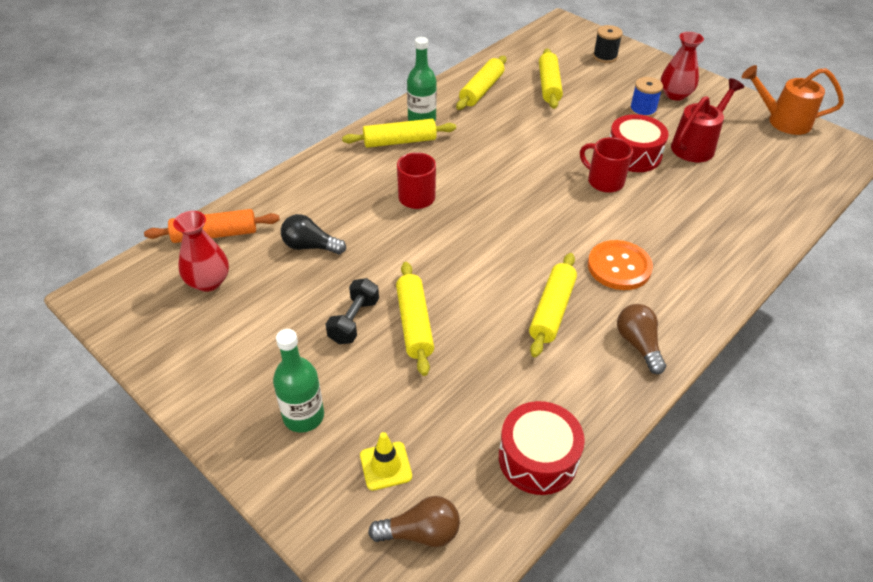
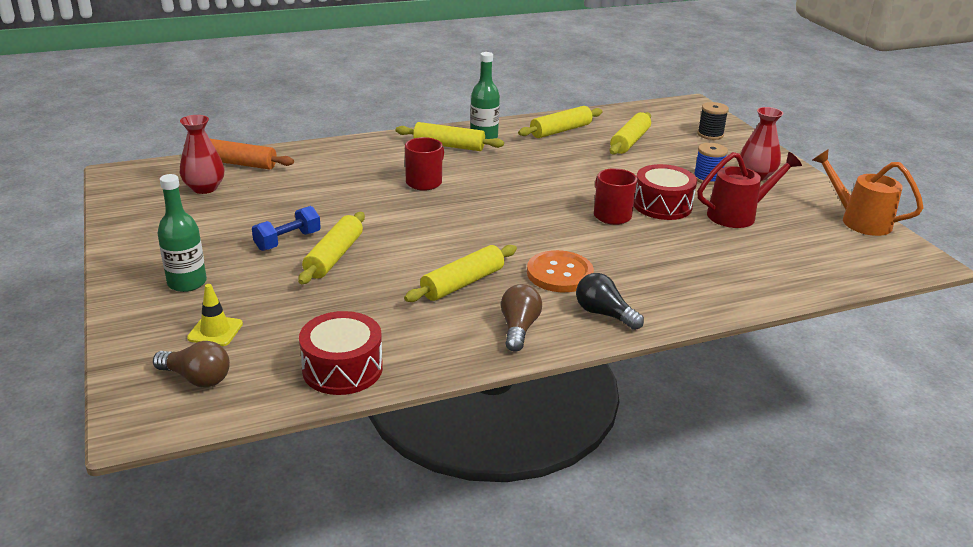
camera: 25 degrees right, 15 degrees down
black light bulb [281,214,346,254] -> black light bulb moved to [576,273,644,330]
black dumbbell [326,278,379,344] -> blue dumbbell [252,206,321,251]

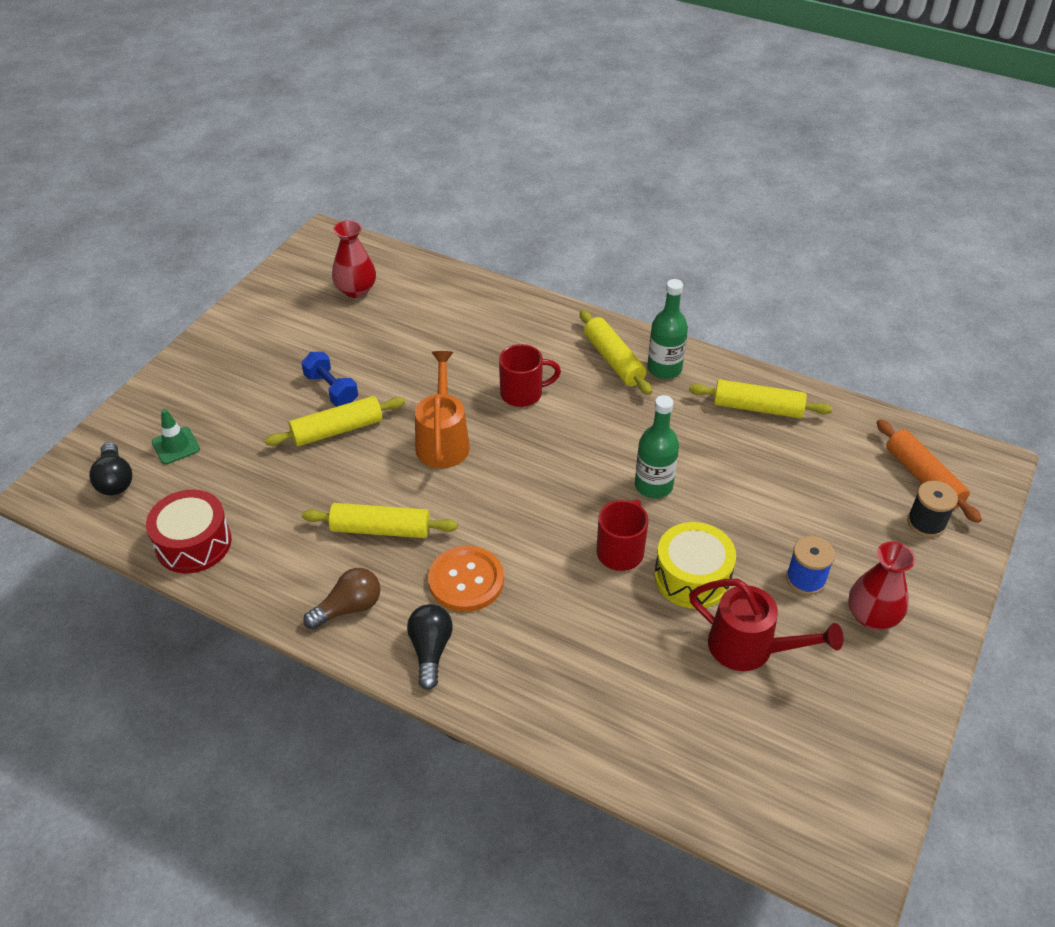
camera: 50 degrees right, 15 degrees up
brown light bulb [153,341,230,387] -> black light bulb [89,442,132,495]
green bottle [157,174,207,292] -> green bottle moved to [635,395,679,499]
orange rolling pin [184,139,294,170] -> orange rolling pin moved to [877,419,982,523]
yellow traffic cone [187,284,243,346] -> green traffic cone [152,409,200,464]
blue dumbbell [252,206,321,251] -> blue dumbbell turned 45 degrees clockwise [301,352,358,406]
yellow rolling pin [609,112,651,154] -> none
red drum [634,164,697,220] -> yellow drum [654,522,736,609]
orange watering can [812,149,923,236] -> orange watering can moved to [415,351,470,468]

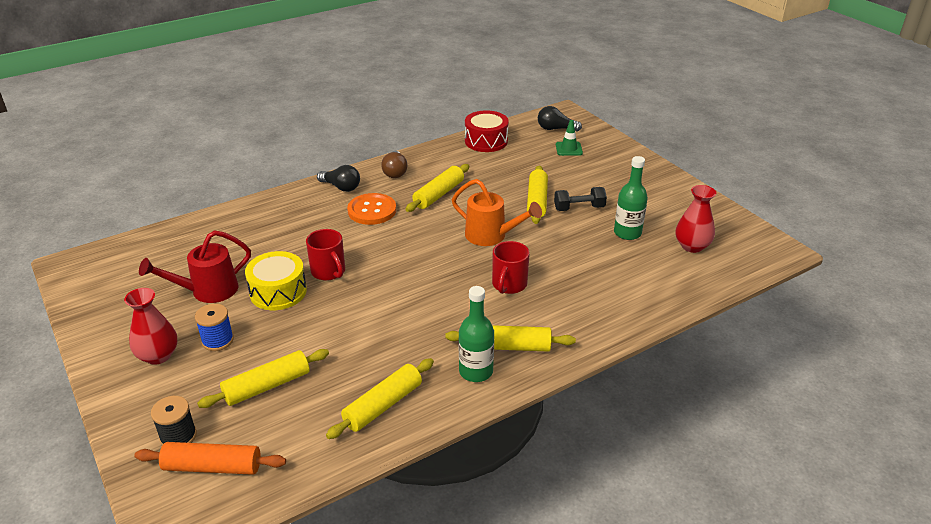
camera: 120 degrees right, 10 degrees down
blue dumbbell [301,352,358,406] -> black dumbbell [554,187,607,211]
green bottle [635,395,679,499] -> green bottle moved to [614,156,648,240]
none -> yellow rolling pin [197,349,329,408]

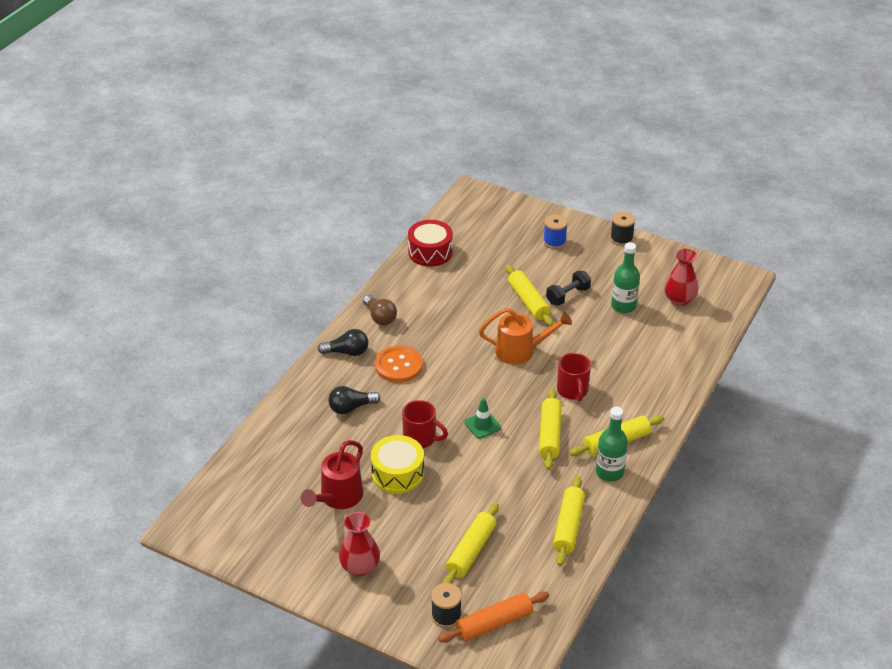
camera: 30 degrees left, 5 degrees up
blue spool [195,304,234,351] -> blue spool moved to [543,214,568,249]
yellow rolling pin [406,164,469,212] -> yellow rolling pin moved to [539,389,562,470]
black light bulb [538,106,582,131] -> black light bulb moved to [328,386,380,414]
green traffic cone [556,120,583,156] -> green traffic cone moved to [464,398,501,439]
none -> black spool [610,211,635,246]

